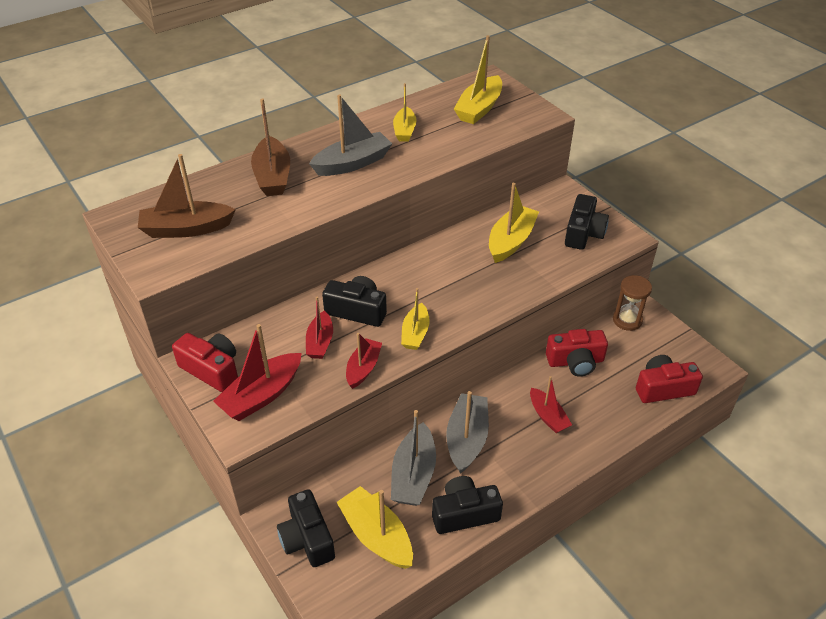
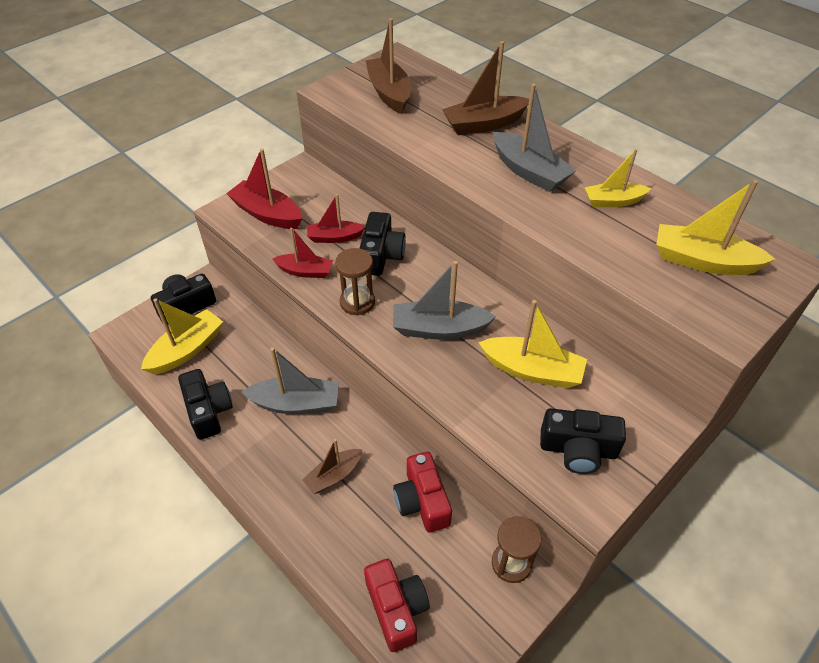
camera: 80 degrees right, 5 degrees up
red camera [172,333,238,392] -> none
grey boat [391,410,436,506] -> grey boat moved to [393,261,496,340]
yellow boat [401,288,430,350] -> brown hourglass [335,248,375,316]
red boat [530,376,572,433] -> brown boat [302,439,363,494]

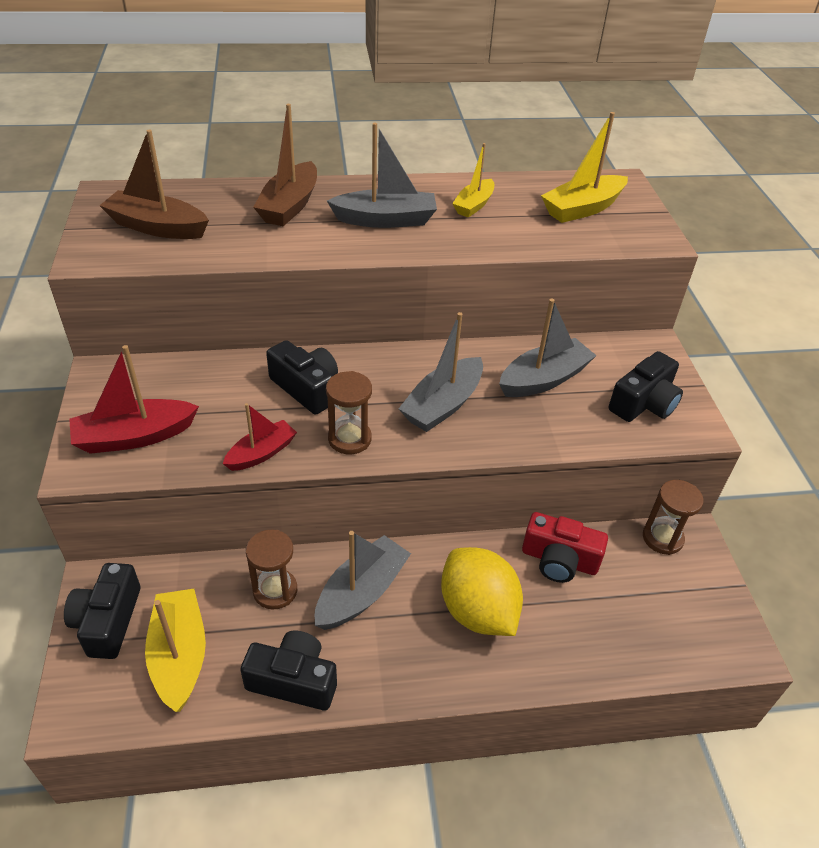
camera: 55 degrees left, 5 degrees down
brown boat [302,439,363,494] -> yellow lemon [441,547,523,636]
red boat [307,194,365,243] -> none
red camera [364,559,430,652] -> none
yellow boat [478,300,587,388] -> grey boat [499,299,597,397]
none -> brown hourglass [246,530,297,610]

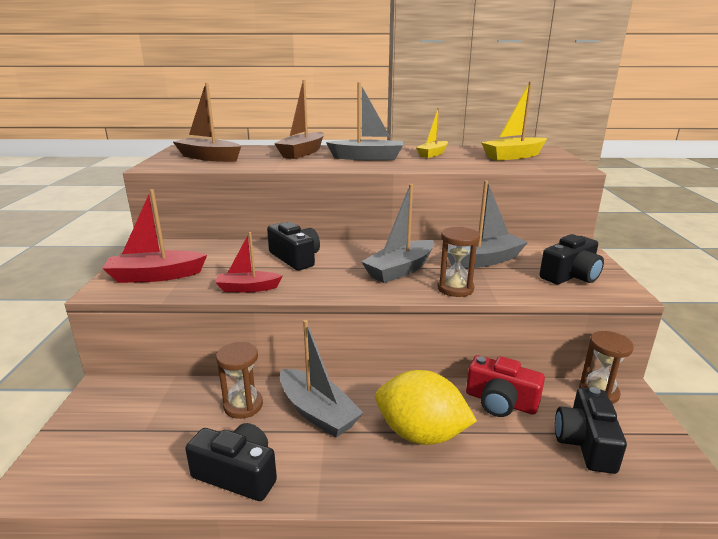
camera: 10 degrees right, 20 degrees down
black camera [64,563,140,659] -> black camera moved to [555,387,627,474]
yellow boat [145,589,206,712] -> none
red boat [223,403,297,471] -> red boat turned 150 degrees counterclockwise [215,232,282,293]
grey boat [315,531,411,630] -> grey boat turned 90 degrees clockwise [280,320,363,438]
brown hourglass [326,371,372,454] -> brown hourglass moved to [437,227,480,297]
yellow lemon [441,547,523,636] -> yellow lemon turned 45 degrees counterclockwise [375,370,477,445]

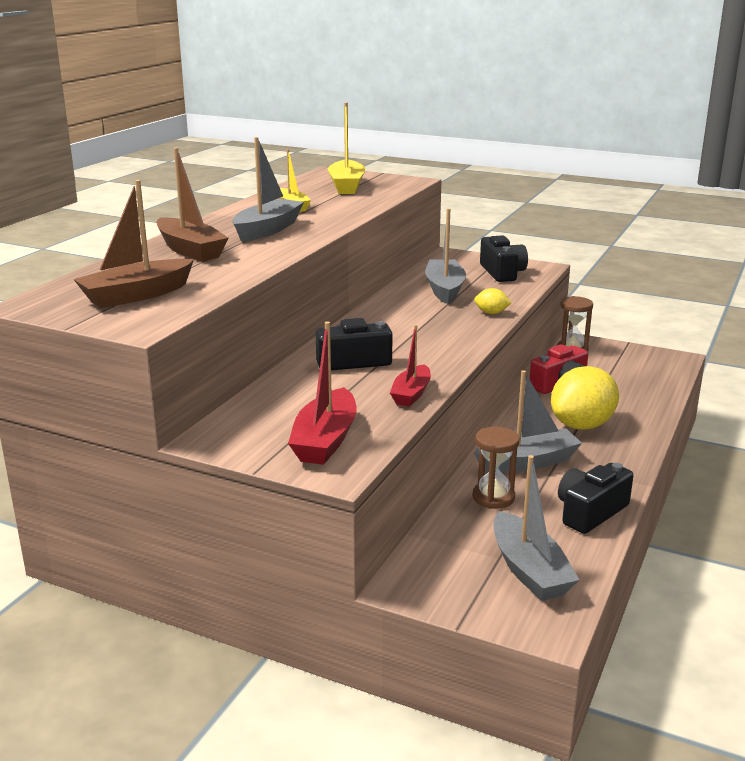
camera: 65 degrees left, 0 degrees up
grey boat [361,184,434,283] -> grey boat moved to [494,455,579,601]
brown hourglass [437,227,480,297] -> yellow lemon [474,288,511,314]
black camera [555,387,627,474] -> none

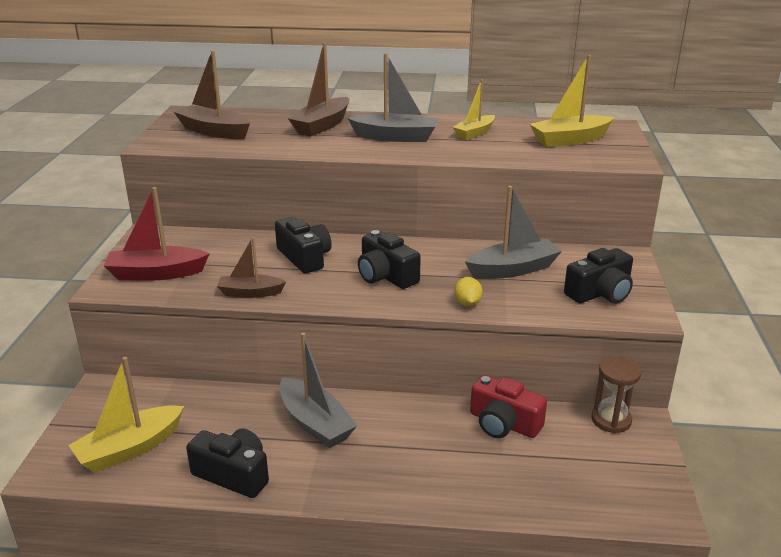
camera: 70 degrees right, 5 degrees up
red boat [390,325,431,407] -> brown boat [217,237,286,298]
brown hourglass [473,427,519,509] -> none
grey boat [494,455,579,601] -> yellow boat [68,357,184,473]
yellow lemon [551,366,619,430] -> none
none -> black camera [358,230,421,289]

